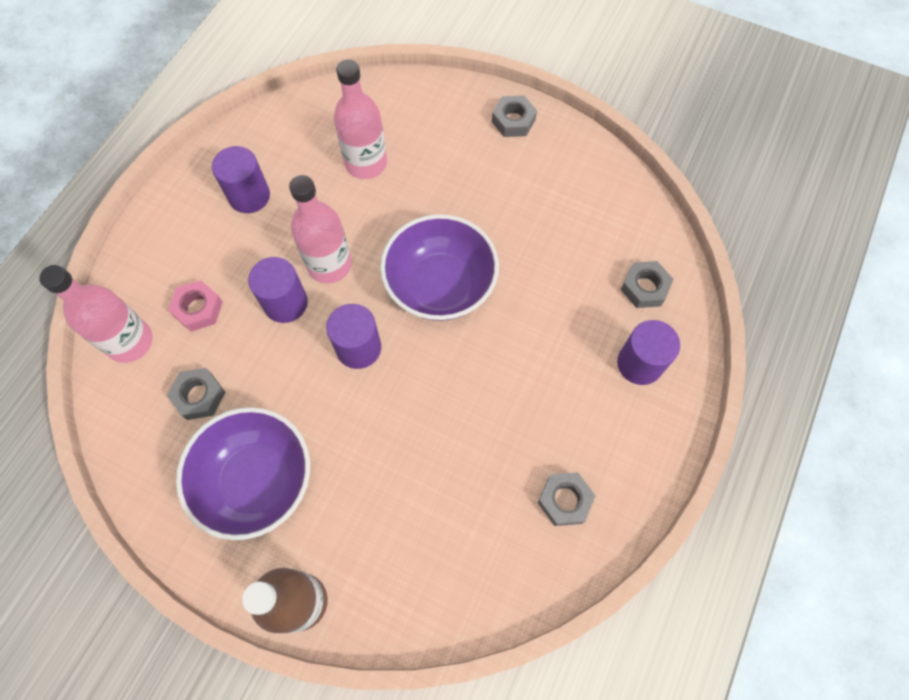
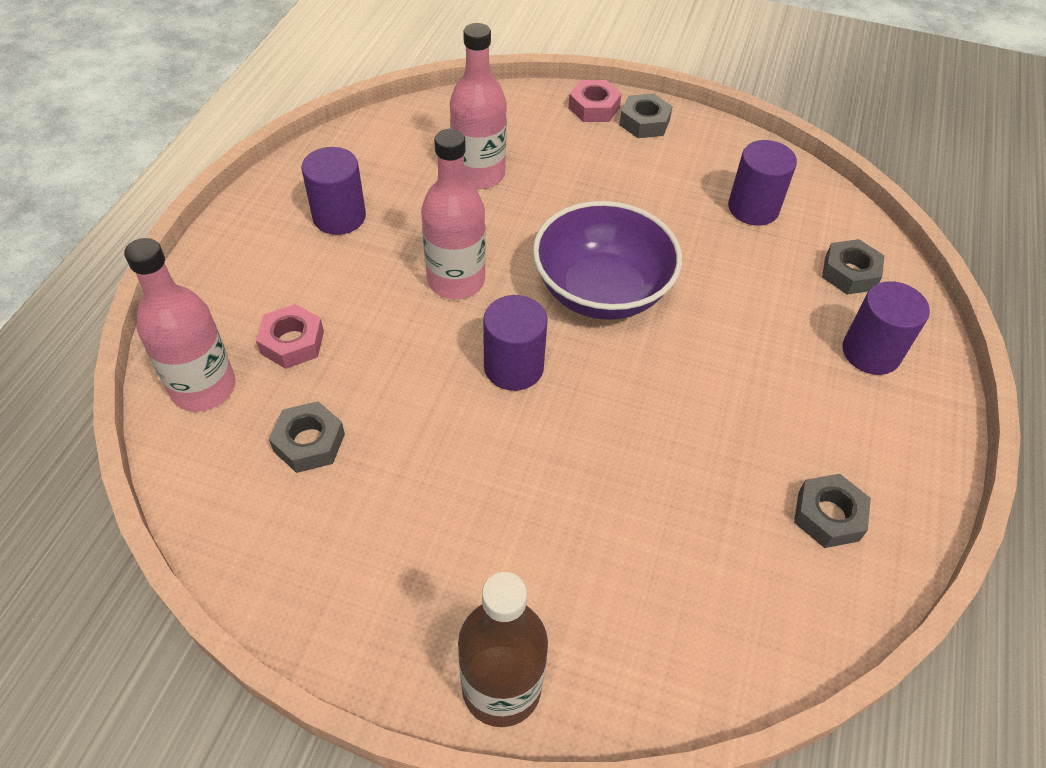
camera: 10 degrees left, 15 degrees down
purple bowl [176,407,310,540] -> none
purple cylinder [248,257,308,323] -> purple cylinder moved to [728,140,797,226]
none -> pink nut [568,80,622,122]

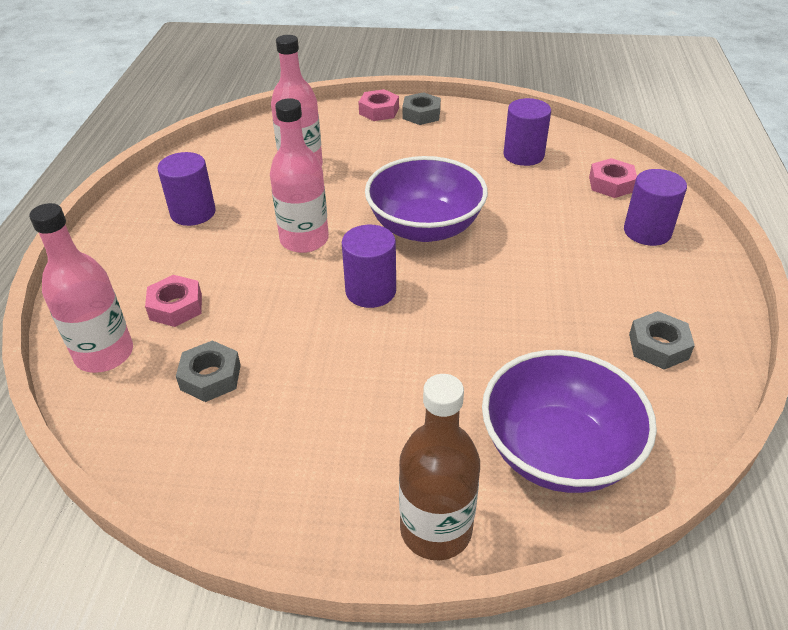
camera: 10 degrees left, 10 degrees down
grey nut [822,239,884,295] -> pink nut [589,158,637,198]
none -> purple bowl [482,350,657,493]

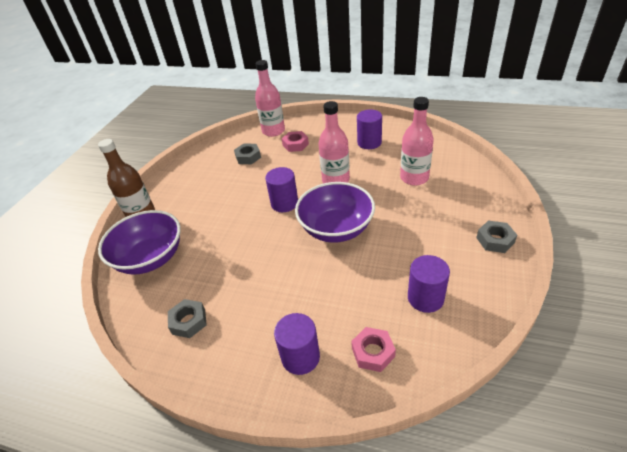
camera: 105 degrees right, 0 degrees up
pink nut [358,89,399,121] -> none

